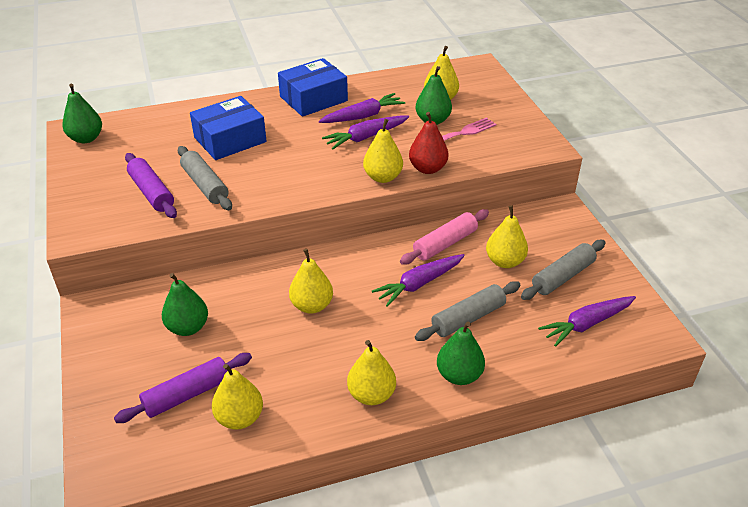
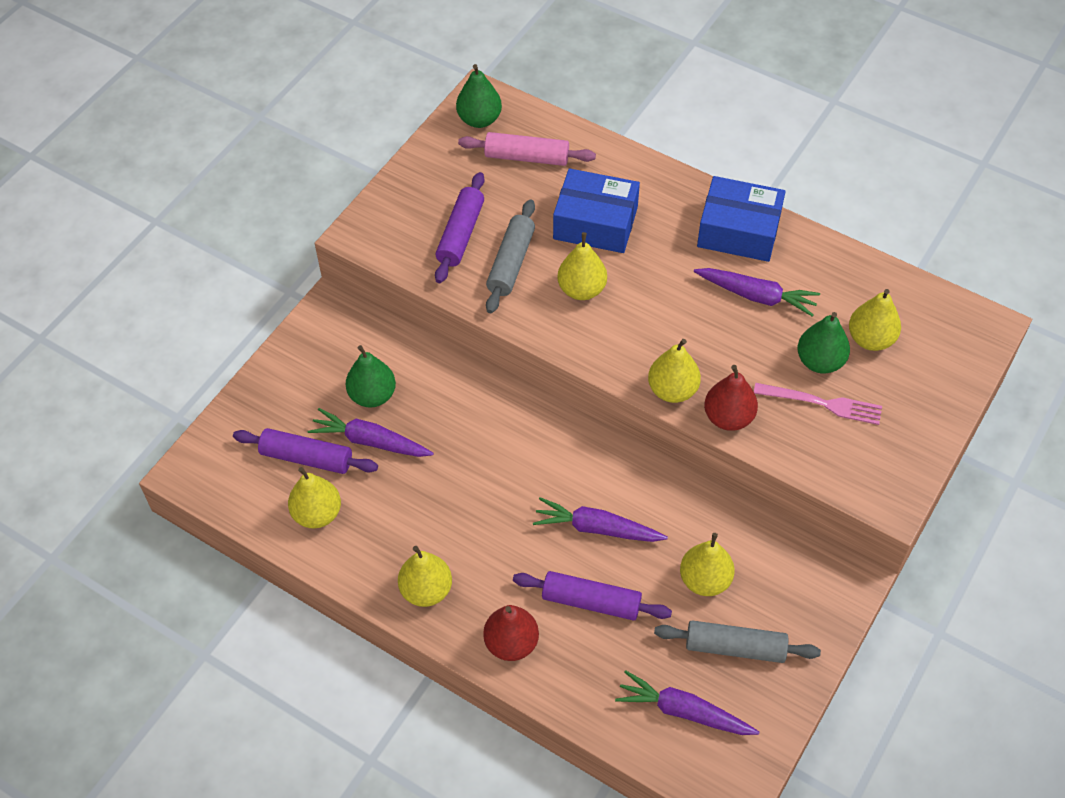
camera: 50 degrees right, 15 degrees up
yellow pear [289,249,333,314] -> yellow pear moved to [557,232,607,300]
purple carrot [322,116,409,149] -> purple carrot moved to [307,408,434,457]
pink rolling pin [400,209,489,265] -> pink rolling pin moved to [458,132,596,166]
grey rolling pin [415,281,520,341] -> purple rolling pin [513,571,672,621]
green pear [437,322,485,385] -> red pear [483,605,539,661]

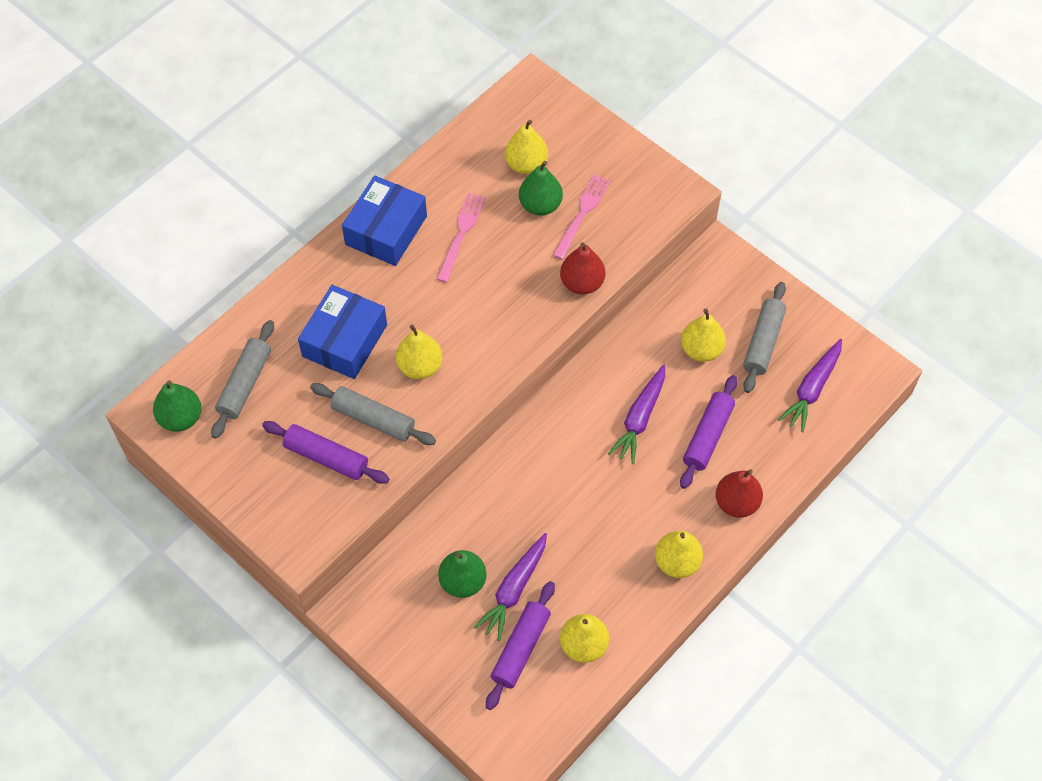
camera: 80 degrees left, 5 degrees up
pink rolling pin [458,132,596,166] -> grey rolling pin [211,320,274,439]
yellow pear [648,339,701,403] -> none
purple carrot [694,268,820,317] -> pink fork [437,193,486,283]

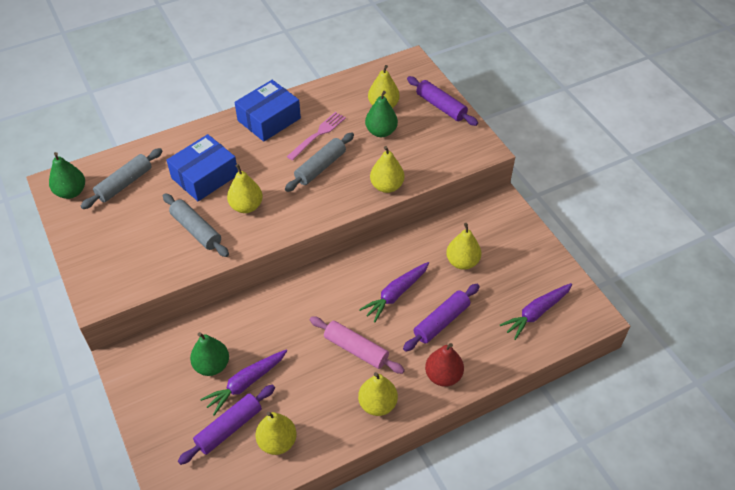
camera: 20 degrees right, 10 degrees down
purple rolling pin [262,421,389,484] -> purple rolling pin moved to [407,76,478,126]
pink fork [553,174,611,260] -> none
red pear [560,242,605,294] -> yellow pear [370,146,404,193]
grey rolling pin [743,282,786,393] -> grey rolling pin moved to [285,132,354,192]
none -> pink rolling pin [310,316,405,374]

